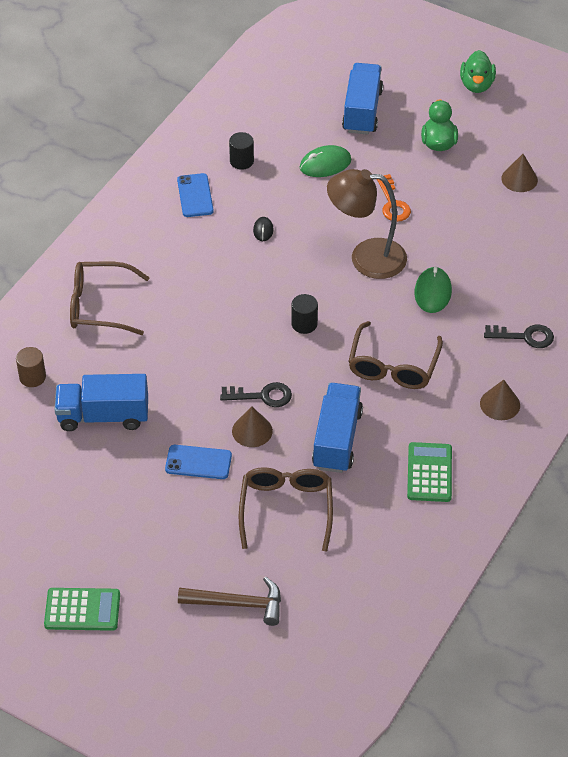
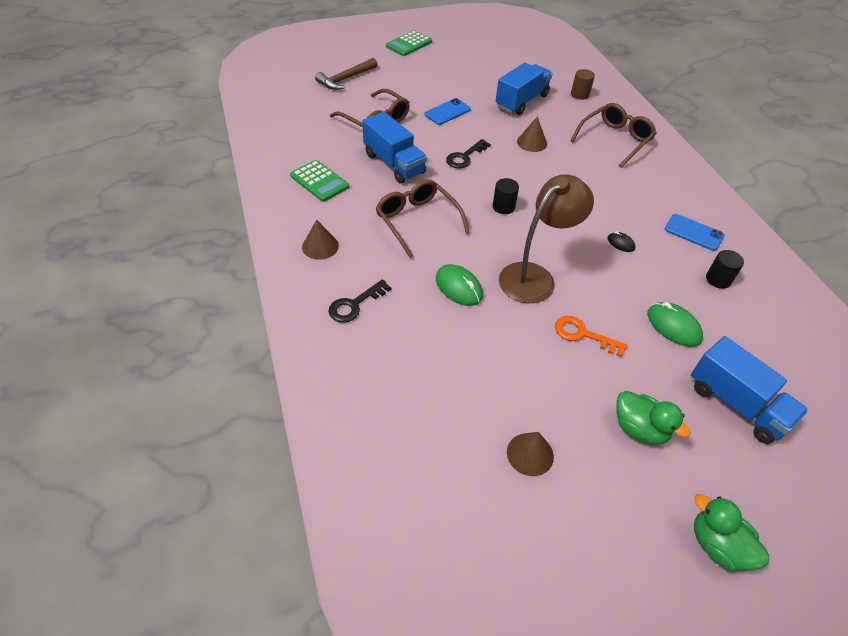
camera: 130 degrees right, 0 degrees up
brown cone [232,406,273,447] -> brown cone moved to [517,117,547,152]
green mouse [300,145,352,177] -> green mouse turned 60 degrees counterclockwise [647,302,703,347]

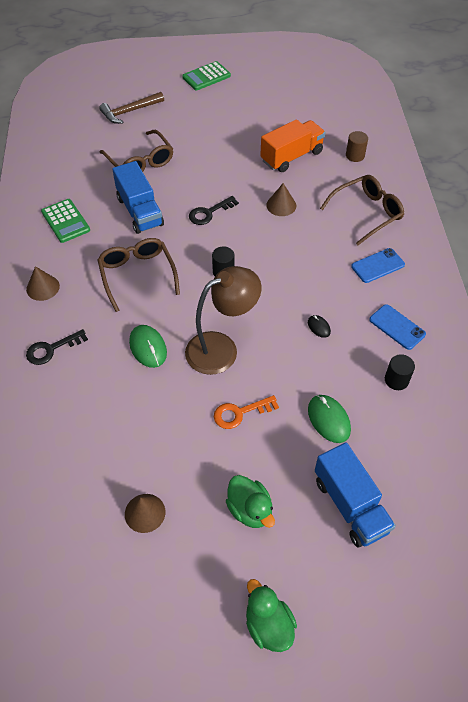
camera: 15 degrees right, 5 degrees up
blue phone [424,98,471,125] -> blue phone moved to [351,248,405,283]
blue truck [496,63,553,115] -> orange truck [260,119,325,172]
orange key [555,316,627,357] -> orange key turned 60 degrees counterclockwise [214,395,279,429]

